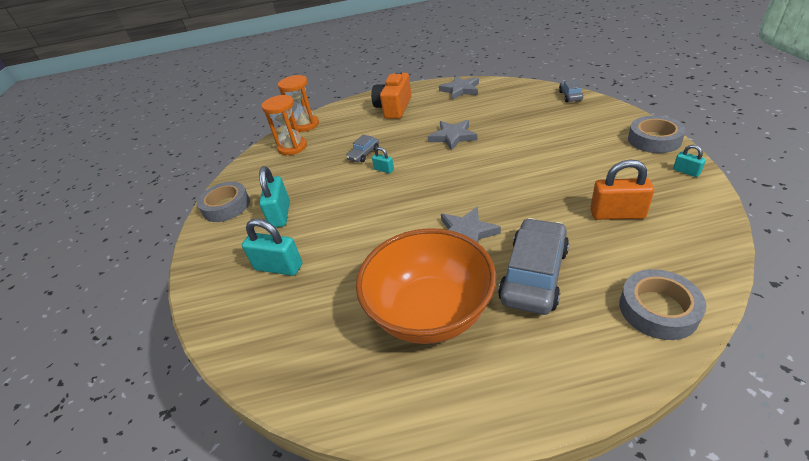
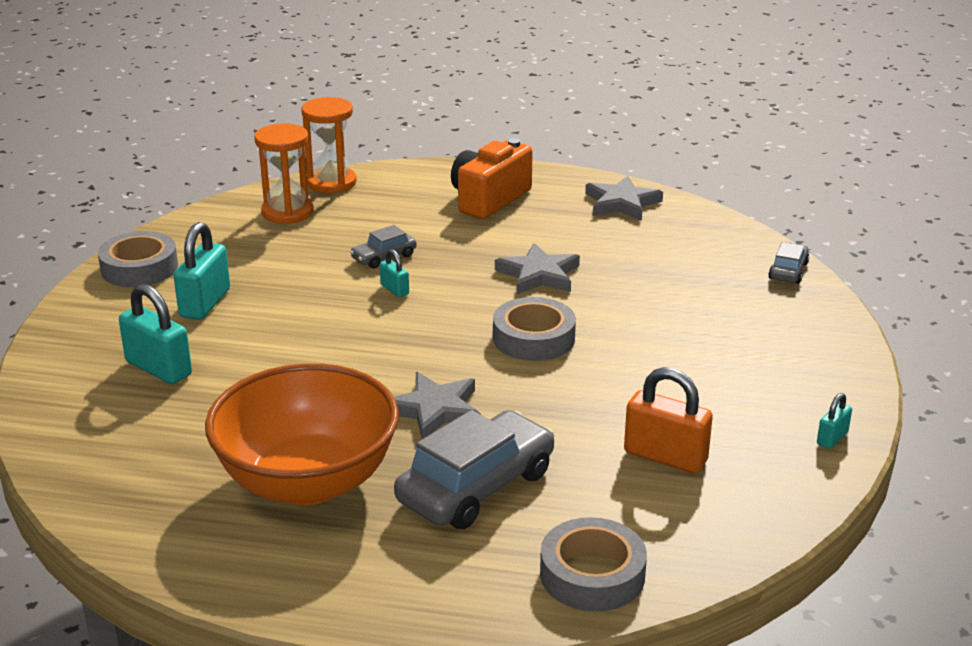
camera: 15 degrees right, 10 degrees down
grey tape [628,116,686,153] -> grey tape moved to [493,297,576,361]
turquoise padlock [673,145,706,177] -> turquoise padlock turned 60 degrees clockwise [817,393,852,449]

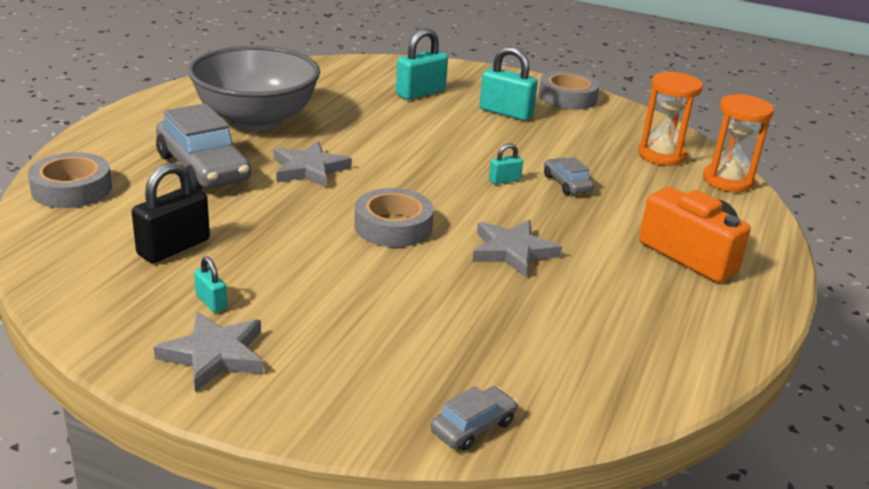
camera: 100 degrees right, 0 degrees up
orange bowl [205,363,399,505] -> grey bowl [188,46,320,131]
grey star [585,176,663,221] -> grey star moved to [154,312,264,392]
orange padlock [624,367,713,473] -> black padlock [132,162,210,263]
grey car [768,242,809,284] -> grey car turned 75 degrees counterclockwise [430,386,518,451]
turquoise padlock [817,393,852,449] -> turquoise padlock moved to [194,256,227,313]

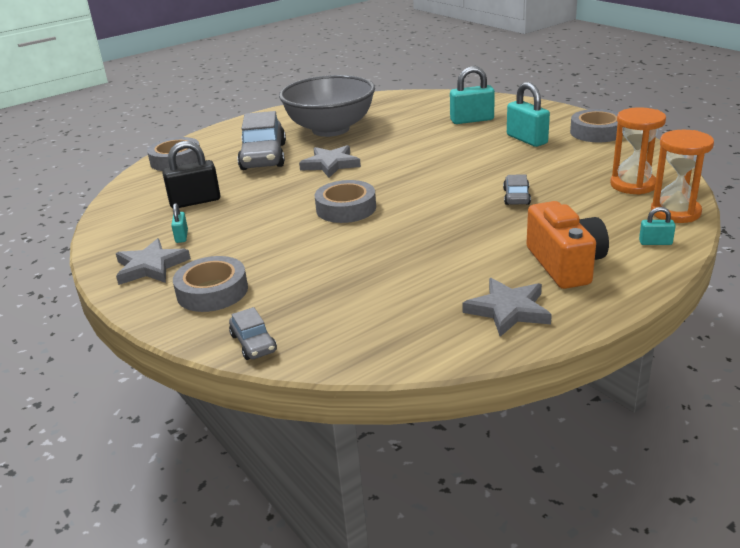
camera: 35 degrees right, 0 degrees up
grey car [430,386,518,451] -> grey car turned 75 degrees clockwise [229,307,277,360]
grey star [472,220,562,278] -> grey star moved to [463,278,552,337]
turquoise padlock [489,143,523,184] -> turquoise padlock moved to [639,207,676,245]
none -> grey tape [173,256,248,312]

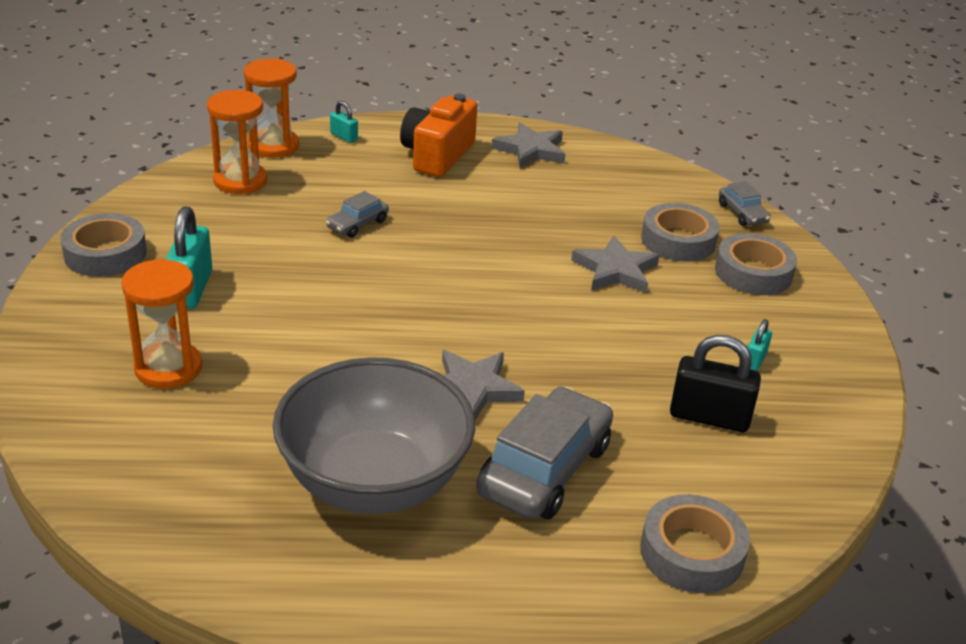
camera: 150 degrees left, 5 degrees up
grey star [116,238,191,285] -> grey star moved to [571,236,659,293]
grey car [229,307,277,360] -> grey car turned 150 degrees clockwise [719,181,771,226]
grey tape [314,180,376,223] -> grey tape moved to [641,203,720,262]
turquoise padlock [450,66,495,124] -> orange hourglass [121,259,202,389]

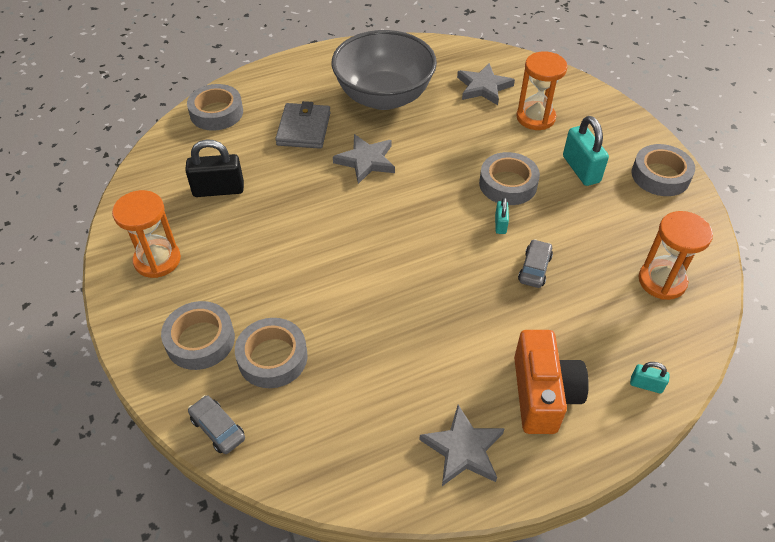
camera: 160 degrees right, 15 degrees up
orange hourglass [244,58,299,158] -> orange hourglass moved to [112,190,181,278]
grey car [476,387,613,519] -> grey wallet [275,101,331,149]
grey star [571,236,659,293] -> grey star moved to [457,63,515,105]
turquoise padlock [748,319,772,371] -> turquoise padlock moved to [495,197,509,234]
none -> grey tape [479,152,540,205]

